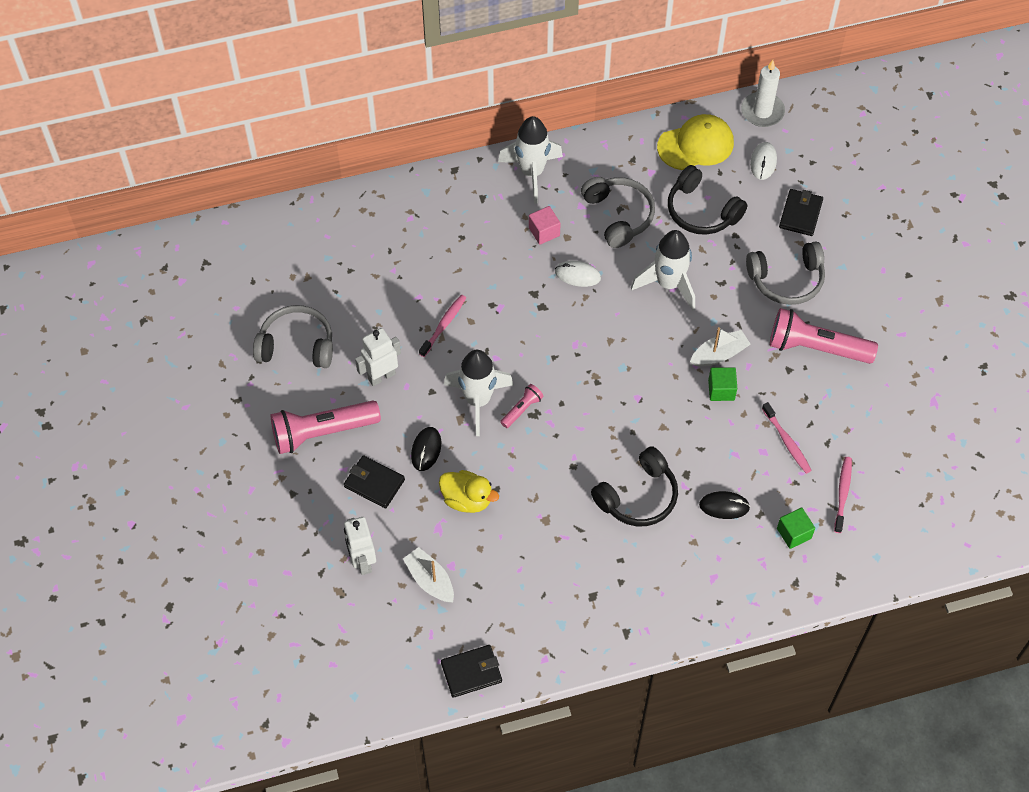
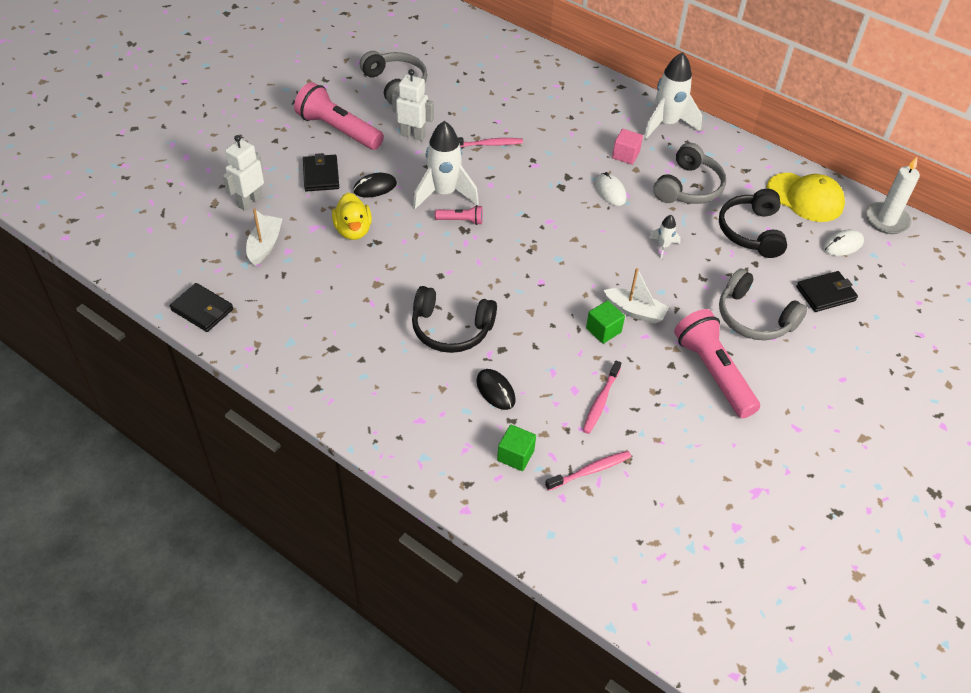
camera: 50 degrees right, 10 degrees down
white rocket [631,230,695,311] -> white rocket [649,215,681,259], size x0.47

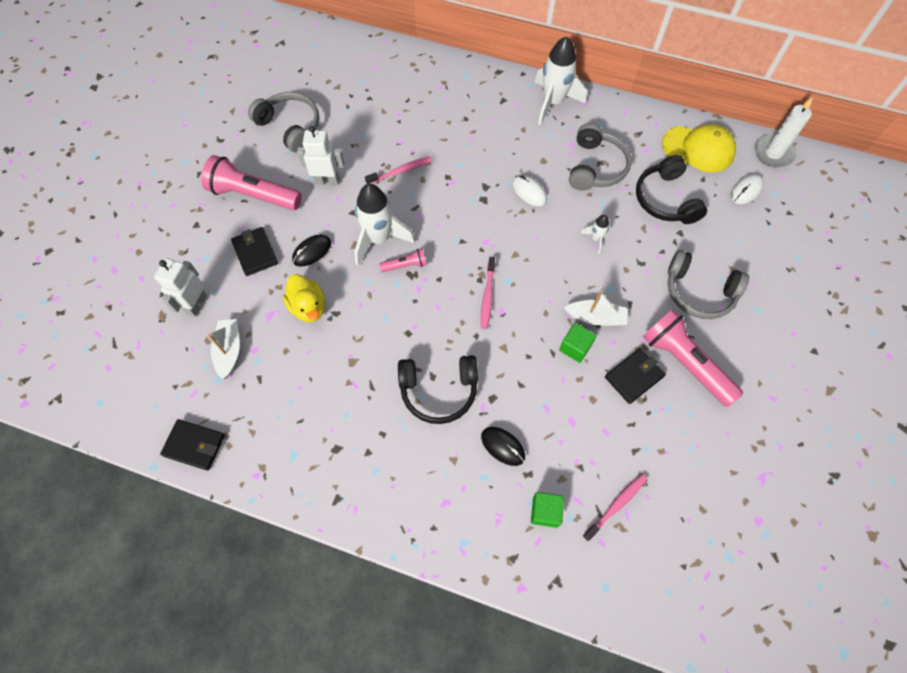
camera: 15 degrees left, 15 degrees up
pink toothbrush [583,361,621,434] -> pink toothbrush moved to [481,257,495,329]
pink cube [612,129,643,165] -> none
black wallet [796,271,858,312] -> black wallet moved to [605,348,666,404]

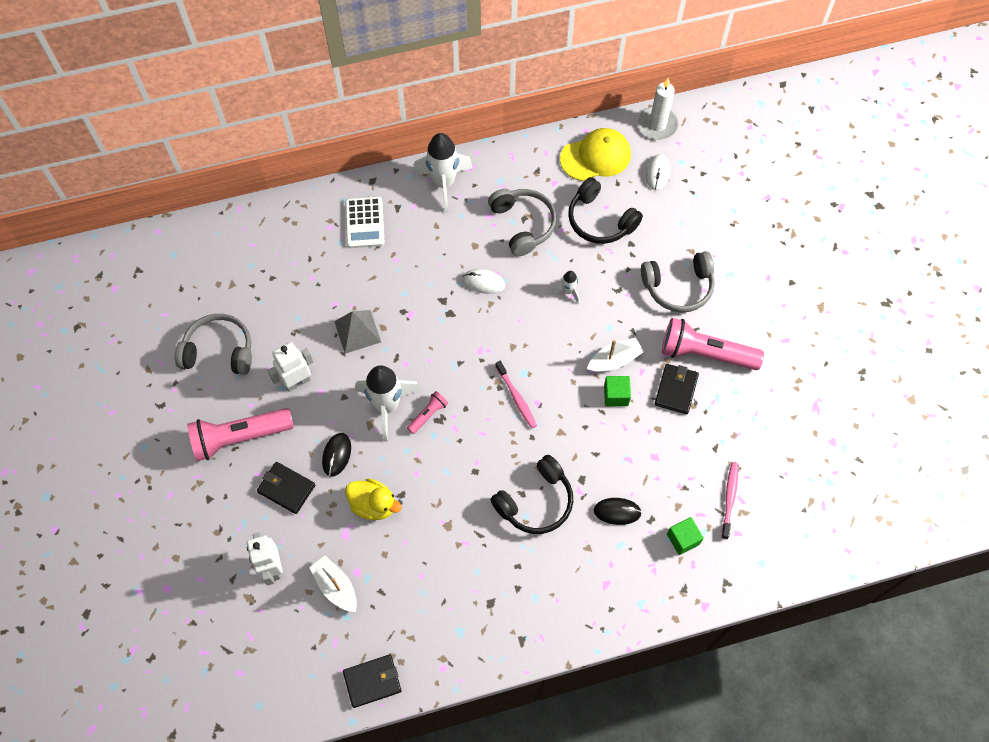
camera: 35 degrees left, 0 degrees up
pink toothbrush [365,156,433,184] -> grey pyramid [334,310,381,354]
none -> white calculator [345,196,385,248]

